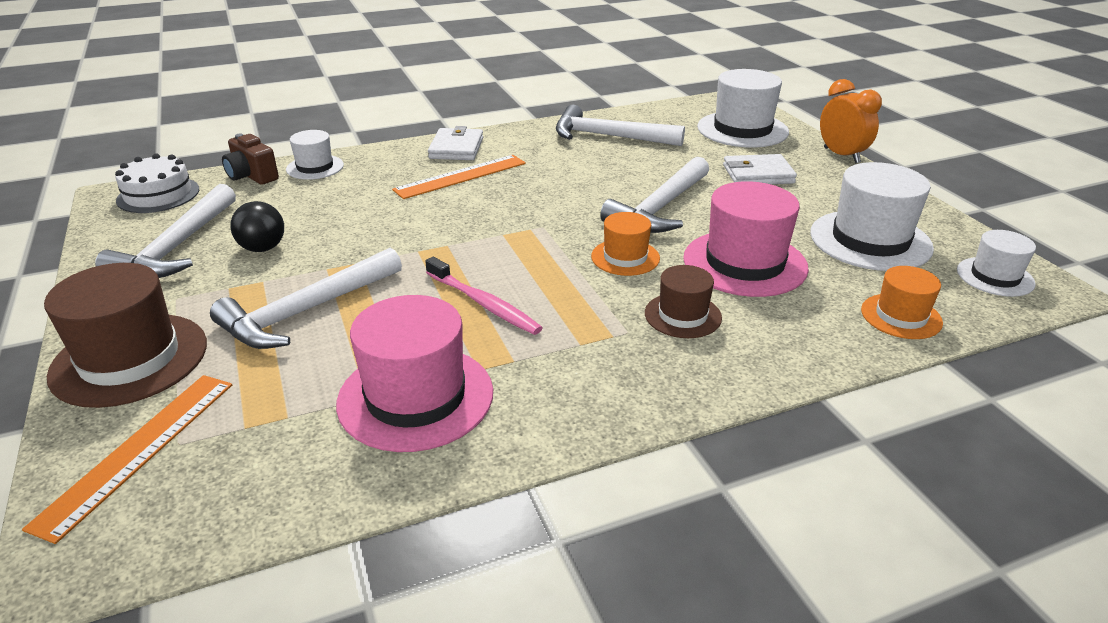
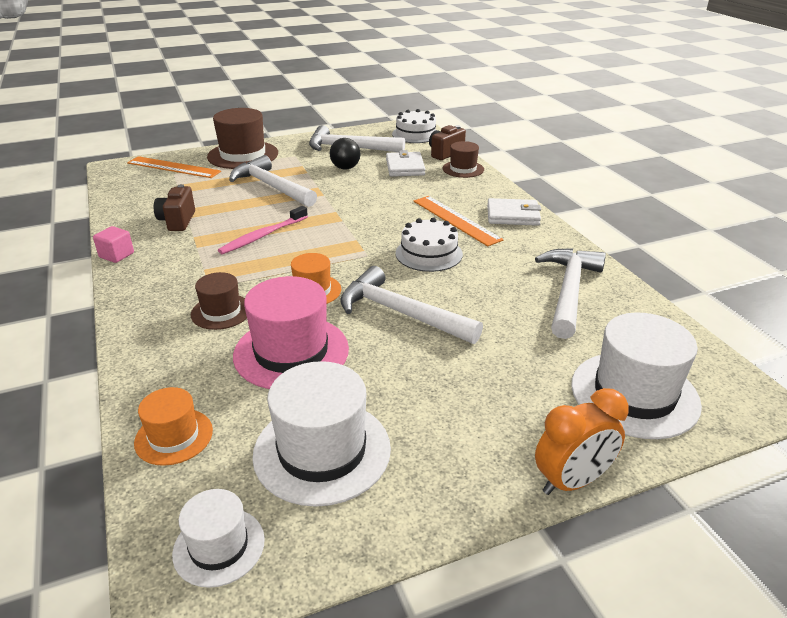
camera: 90 degrees right, 0 degrees up
white hat [286,130,344,180] -> brown hat [443,141,484,178]
pink hat [336,295,493,452] -> brown camera [154,184,195,231]
white wallet [723,154,797,184] -> white wallet moved to [386,150,426,177]
none -> pink cube [93,226,134,263]
none -> white cake [396,217,463,272]

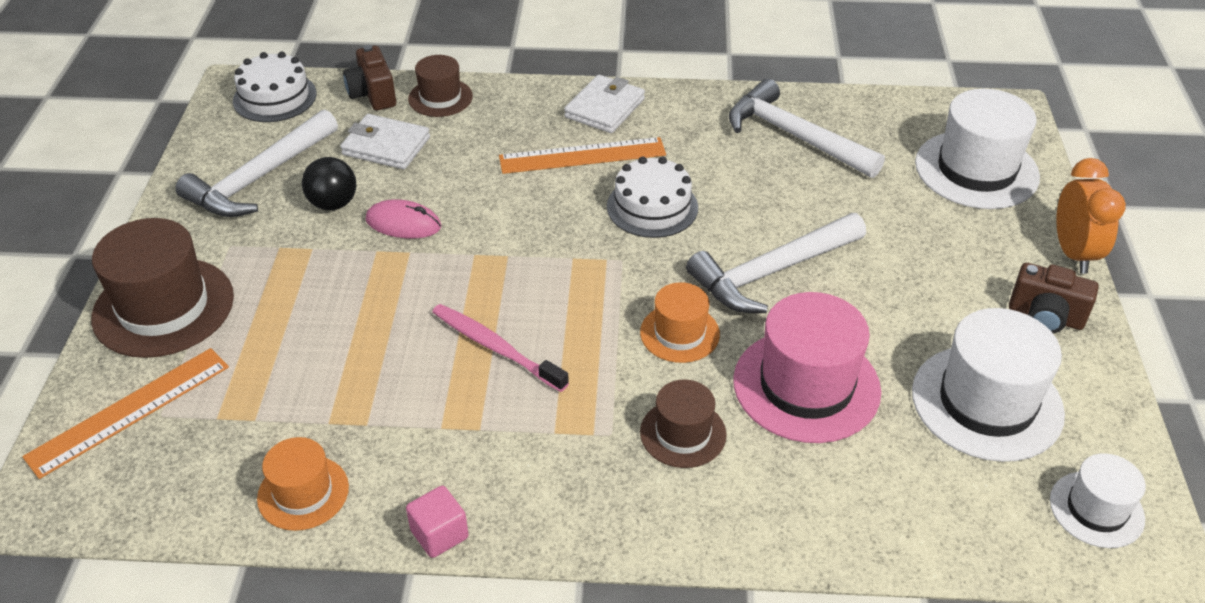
camera: 65 degrees left, 10 degrees up
orange hat [134,387,213,466] -> orange hat moved to [257,437,349,531]
brown camera [154,184,195,231] -> brown camera moved to [1009,263,1099,333]
pink toothbrush [218,206,308,254] -> pink toothbrush turned 150 degrees clockwise [432,304,569,392]
white hammer [229,155,317,207] -> none
none -> pink mouse [365,199,441,239]

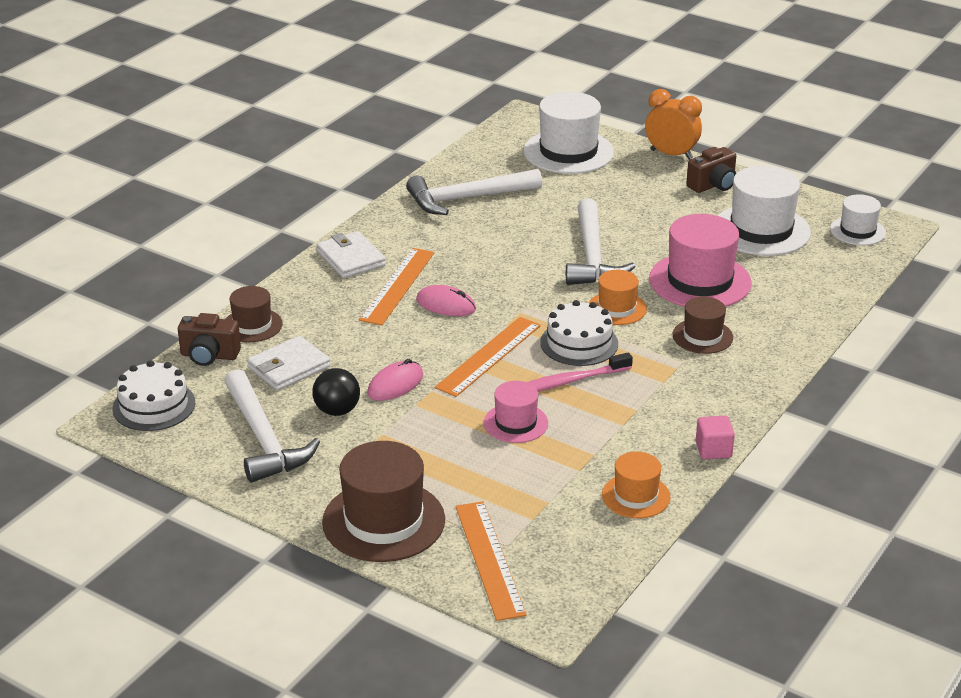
camera: 60 degrees left, 10 degrees down
white cake [607,157,698,238] -> white cake moved to [540,300,618,366]
none -> pink mouse [416,285,476,316]
none -> orange ruler [435,317,541,397]
none -> pink hat [484,381,548,443]

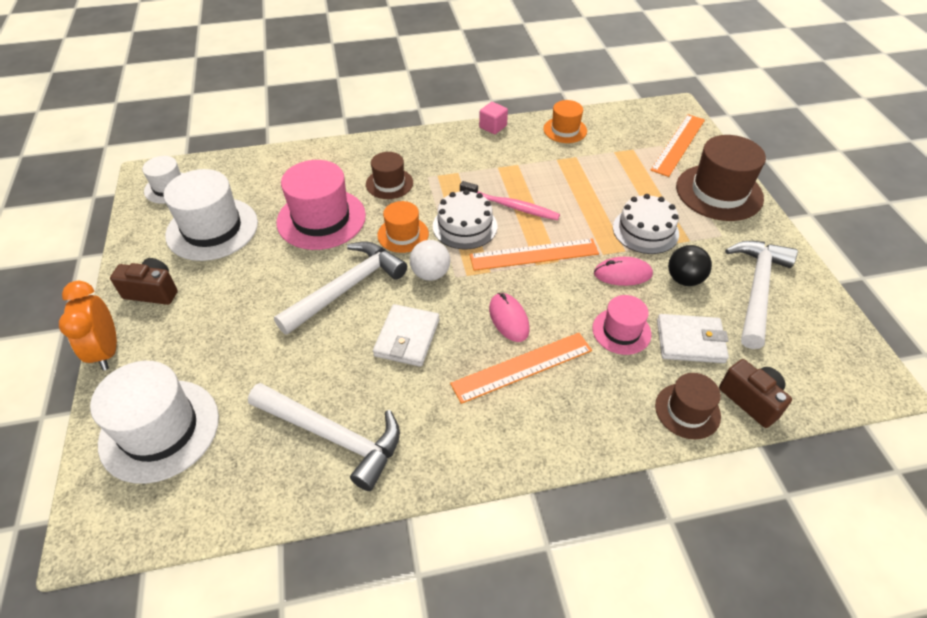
camera: 135 degrees left, 15 degrees up
white cake [112,360,195,431] -> white cake moved to [613,194,679,254]
white wallet [317,231,386,278] -> white wallet moved to [373,304,439,367]
pink hat [484,381,548,443] -> pink hat moved to [592,295,651,355]
none -> white ball [410,240,450,281]

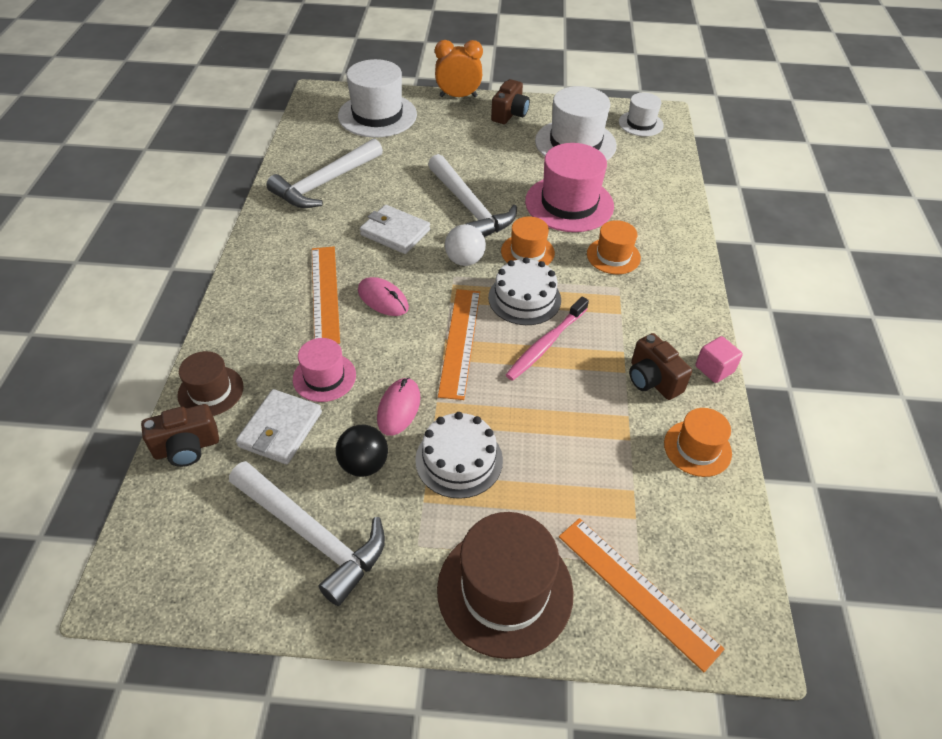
camera: 105 degrees right, 0 degrees up
brown hat [366,152,413,199] -> orange hat [587,220,641,274]
pink mouse [489,293,530,342] -> pink mouse turned 45 degrees clockwise [358,277,409,316]
none -> brown camera [629,333,692,400]

